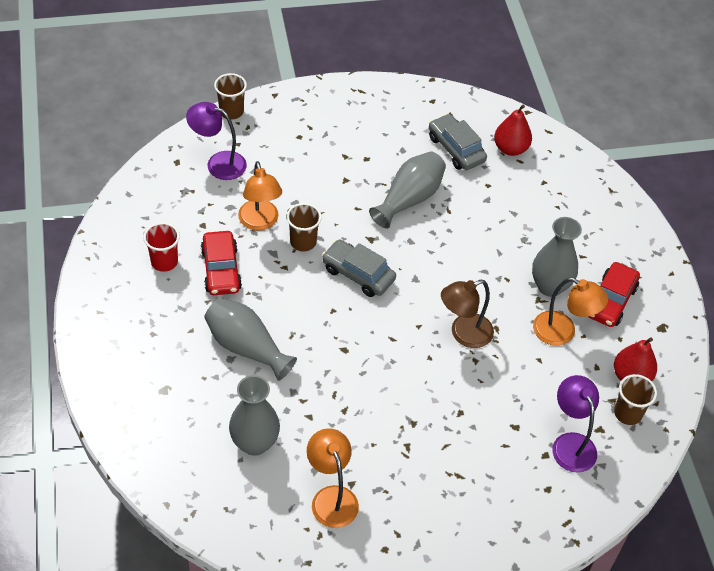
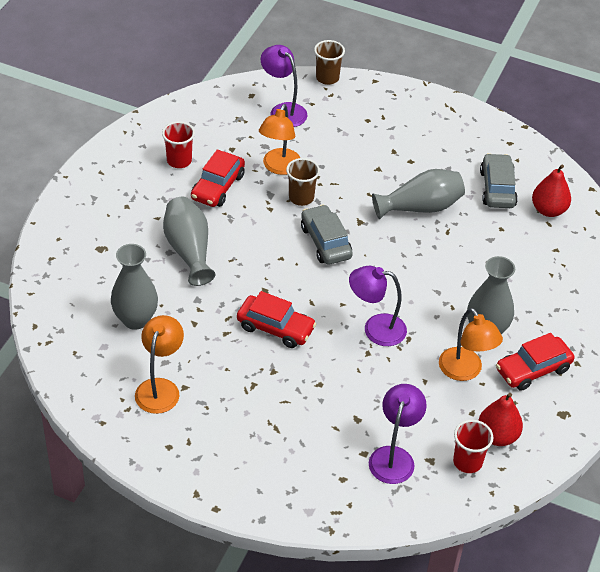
camera: 35 degrees right, 5 degrees down
brown lamp [441,280,494,348] -> purple lamp [349,266,407,346]
brown cup [614,374,657,425] -> red cup [453,420,494,473]
none -> red car [237,291,316,348]

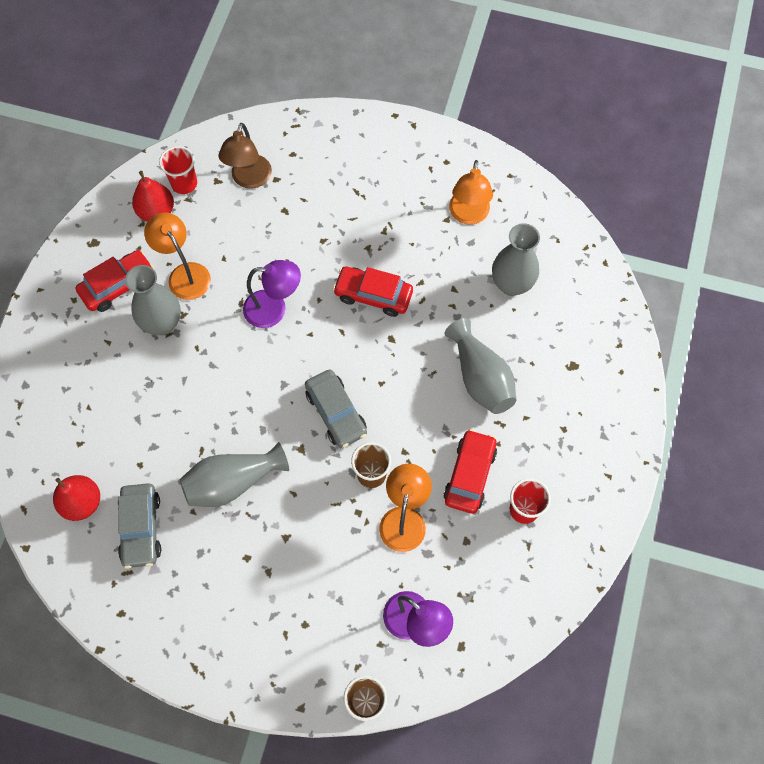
camera: 175 degrees right, 20 degrees up
purple lamp [369,384,427,484] -> brown lamp [218,123,272,189]

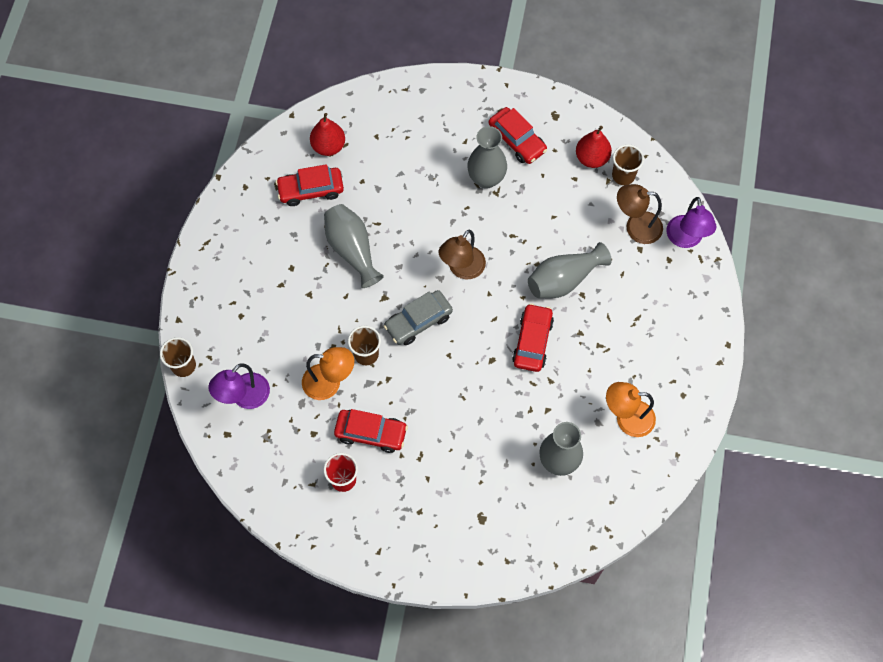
camera: 85 degrees right, 0 degrees up
grey car [118,483,161,569] -> red car [276,164,344,206]
orange lamp [144,212,211,300] -> none
red cup [159,146,197,194] -> brown cup [612,144,644,185]
purple lamp [243,260,301,328] -> purple lamp moved to [667,197,717,248]
grey vase [445,318,516,414] -> grey vase moved to [528,242,612,298]
none -> brown lamp [439,230,486,279]

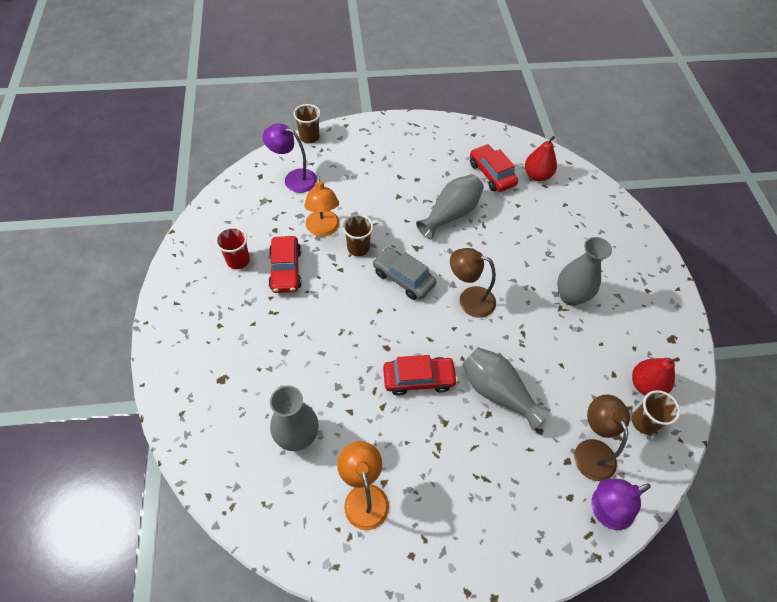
camera: 70 degrees right, 10 degrees down
red car [489,107,547,164] -> none

